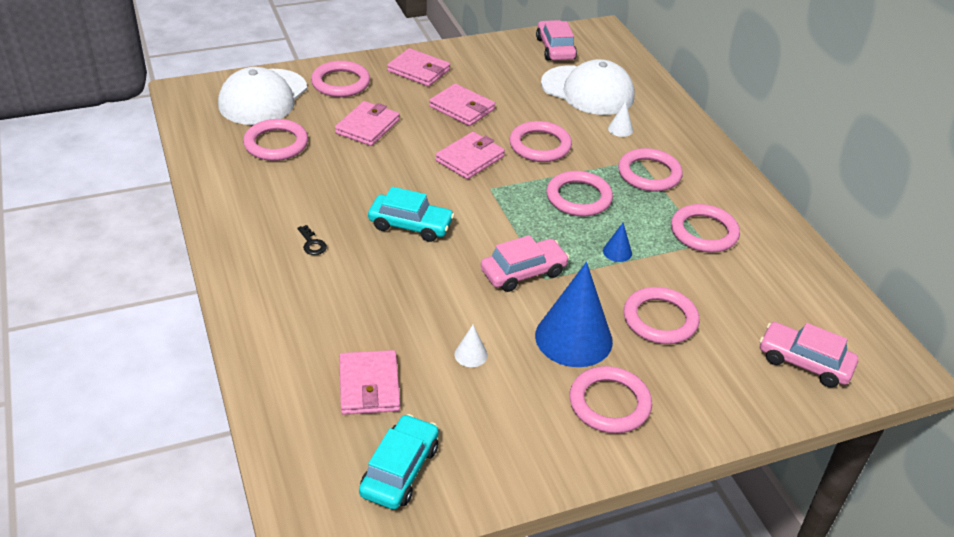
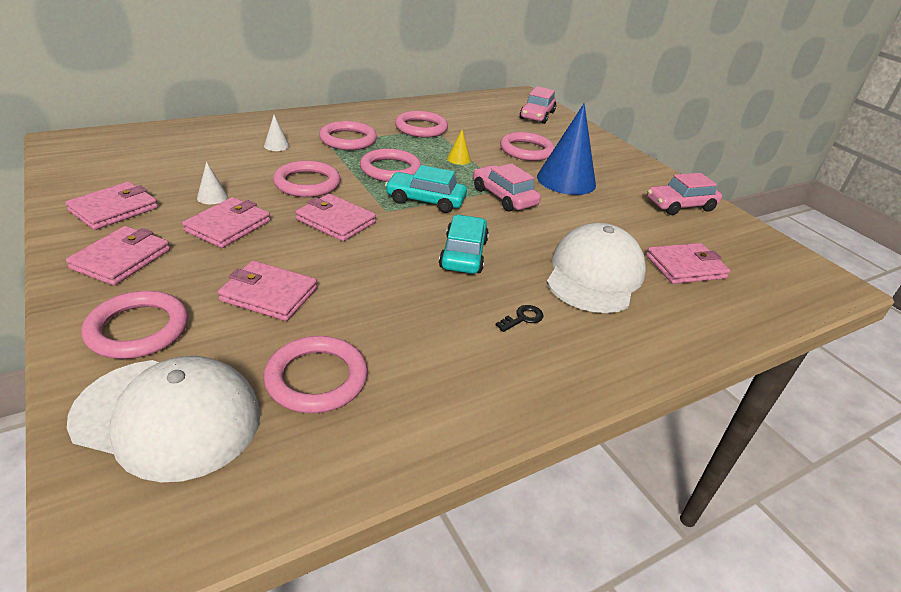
camera: 100 degrees left, 5 degrees down
turquoise car [359,414,439,509] -> turquoise car moved to [385,165,467,213]
white cone [454,325,488,367] -> white cone moved to [197,162,228,204]
pink car [536,20,577,61] -> pink car moved to [647,173,722,215]
white cap [541,59,635,115] -> white cap moved to [546,223,646,313]
pink ring [569,366,652,433] -> none
blue cone [603,223,632,262] -> yellow cone [447,130,471,165]
none -> pink wallet [65,182,158,230]

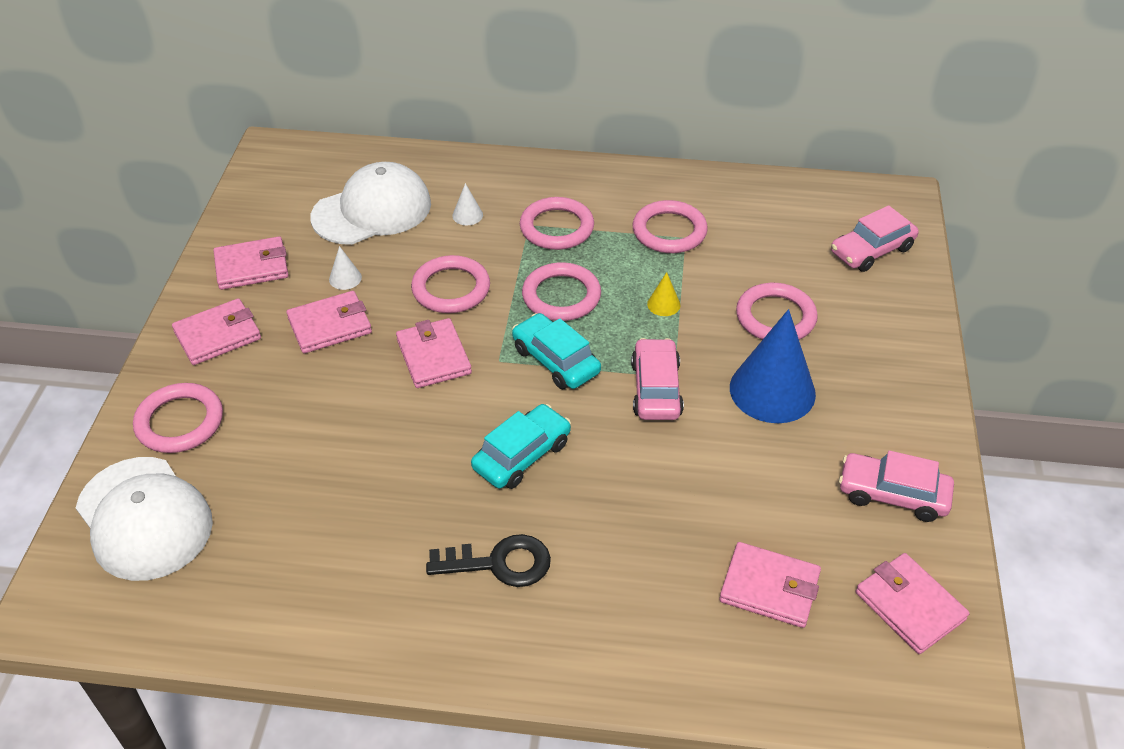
camera: 40 degrees right, 10 degrees up
pink wallet [218,261,317,321] -> pink wallet moved to [856,553,969,654]
pink ring [264,336,368,413] -> none
black key [496,305,543,332] -> black key [426,534,551,587], size x1.96
white cap [546,223,646,313] -> white cap moved to [311,162,431,245]

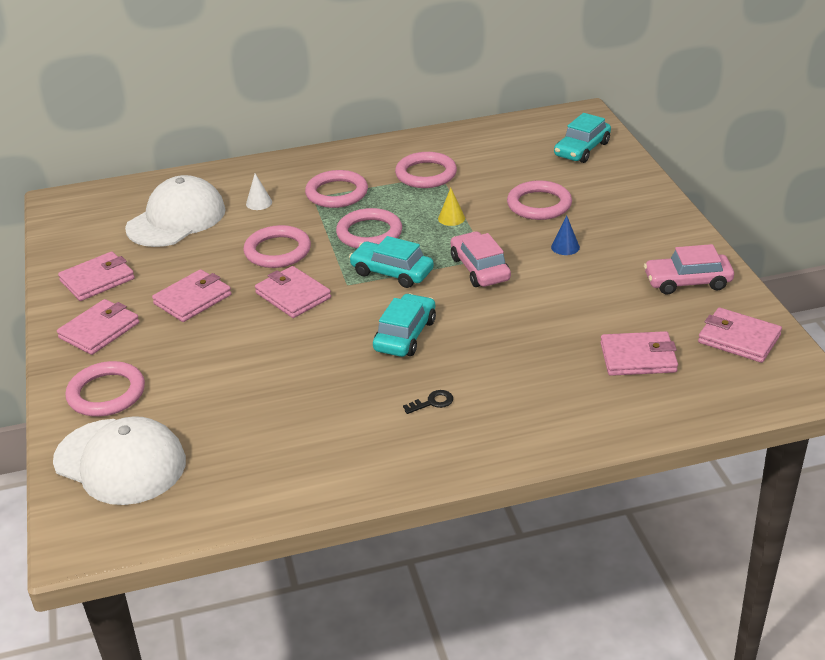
camera: 20 degrees left, 10 degrees down
white cone [329,246,362,290] -> none
black key [426,534,551,587] -> black key [403,390,453,414], size x0.51
blue cone [730,309,816,423] -> blue cone [551,215,580,255], size x0.42
pink car [831,205,919,272] -> turquoise car [554,113,611,163]

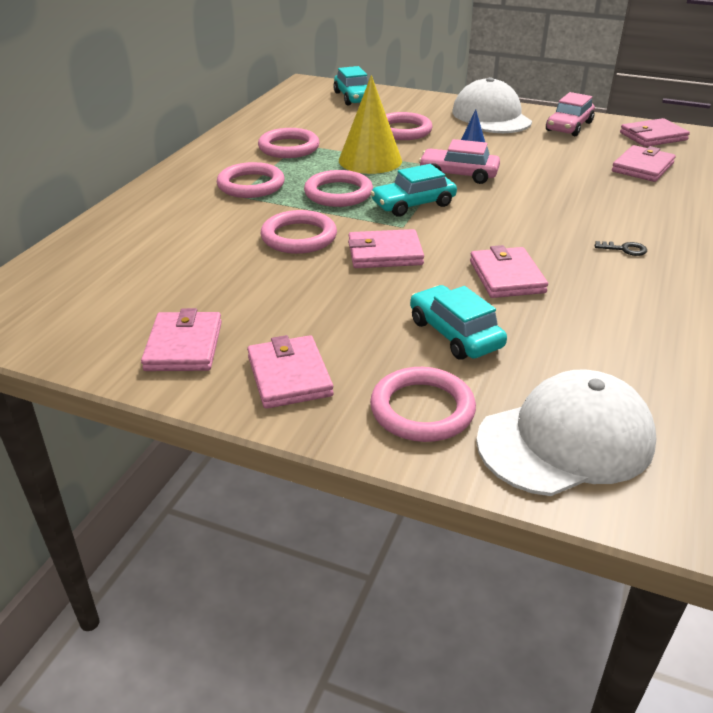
camera: 55 degrees left, 0 degrees up
white cap [125,175,226,247] -> white cap moved to [452,77,532,133]
pink wallet [152,269,232,322] -> pink wallet moved to [470,245,548,298]
white cone [246,173,272,210] -> none
turquoise car [373,293,436,357] -> turquoise car moved to [410,285,507,360]
black key [403,390,453,414] -> black key turned 90 degrees clockwise [595,241,647,256]
yellow cone [438,188,465,226] -> yellow cone [339,75,402,174], size x2.40

